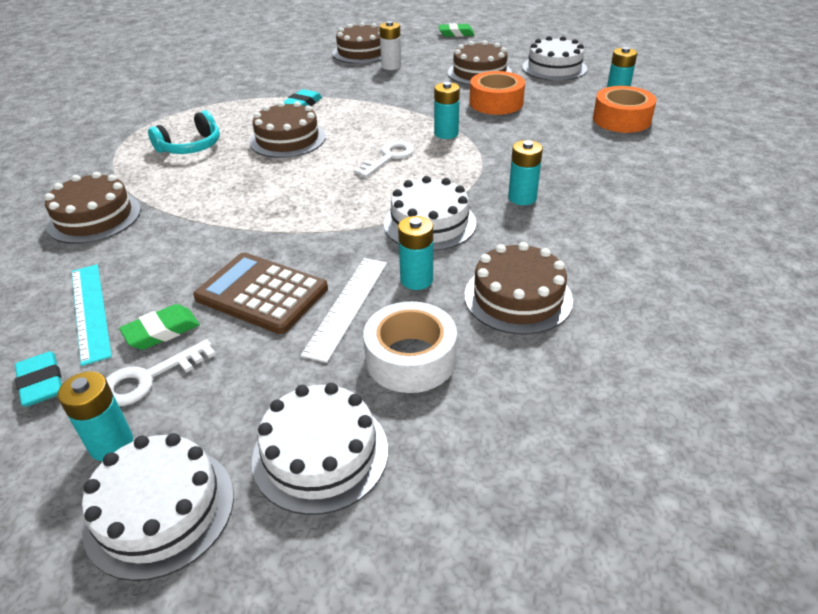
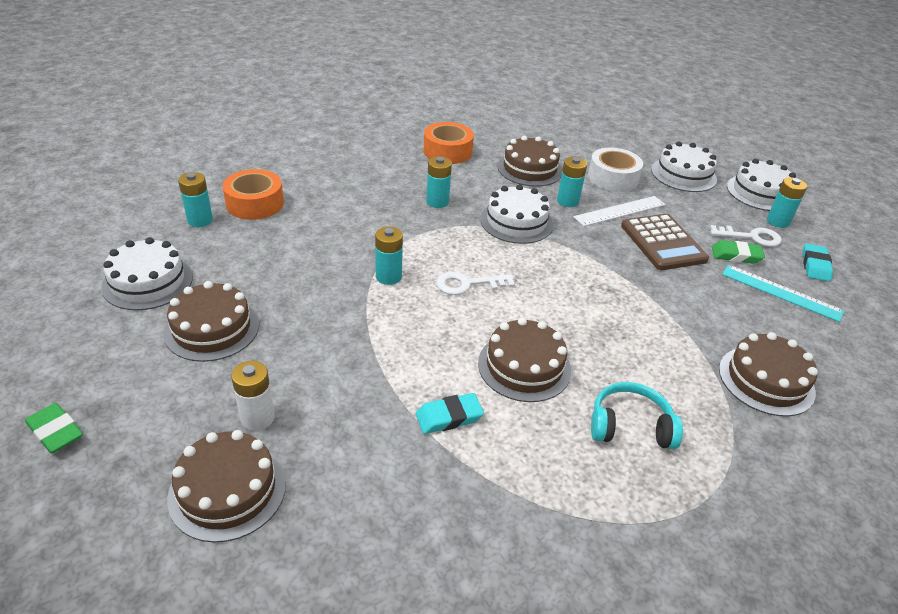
camera: 140 degrees left, 0 degrees up
turquoise ruler [71,264,112,366] -> turquoise ruler turned 75 degrees counterclockwise [722,265,844,322]
orange tape [469,71,525,115] -> orange tape moved to [424,122,474,164]

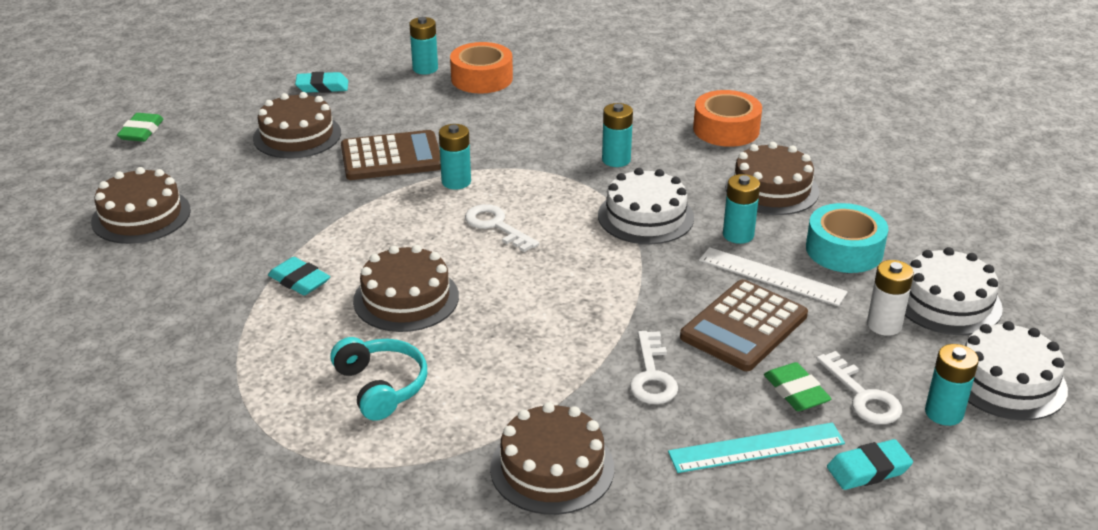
camera: 60 degrees right, 5 degrees down
white cake [101,237,193,310] -> turquoise eraser [295,72,348,93]
white battery [231,361,275,431] -> white battery moved to [867,260,914,336]
white tape [588,147,643,192] -> turquoise tape [806,203,888,273]
turquoise ruler [722,265,844,322] -> turquoise ruler turned 75 degrees clockwise [668,423,845,473]
none -> brown calculator [341,130,441,180]
none -> white key [630,331,678,404]

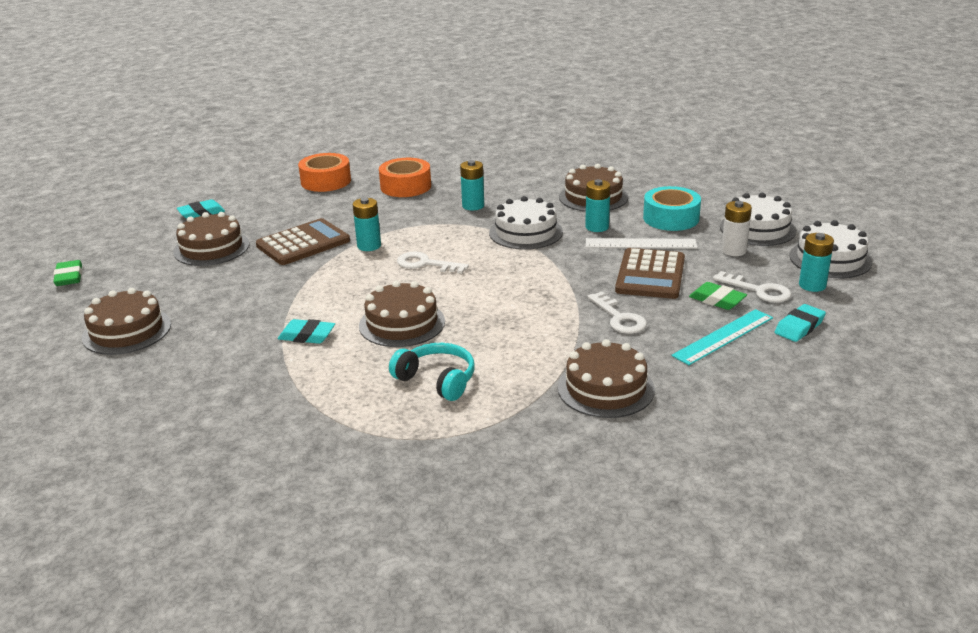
camera: 25 degrees left, 5 degrees down
turquoise battery [409,17,438,74] -> none
orange tape [693,90,762,147] -> orange tape moved to [379,158,431,197]

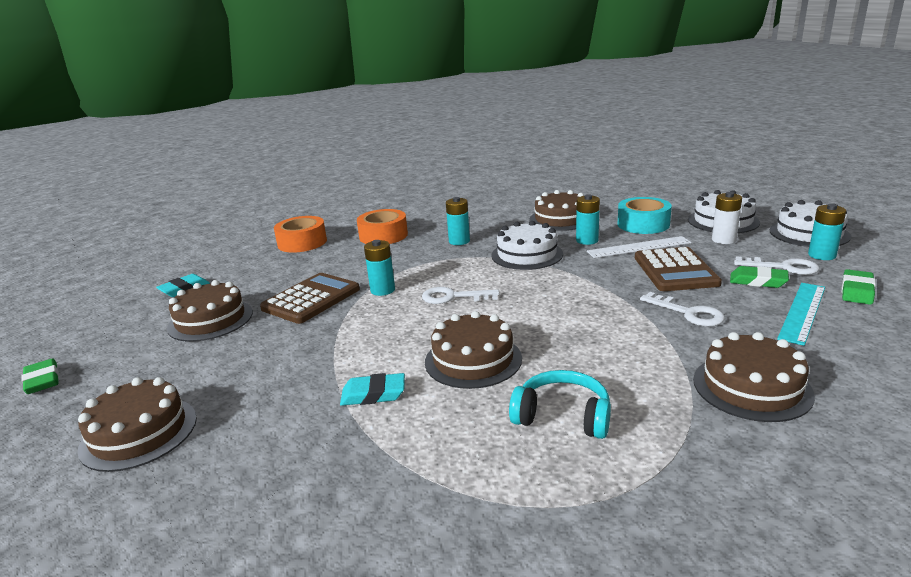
camera: 15 degrees left, 5 degrees down
turquoise eraser [775,304,826,342] -> green eraser [841,269,876,305]

